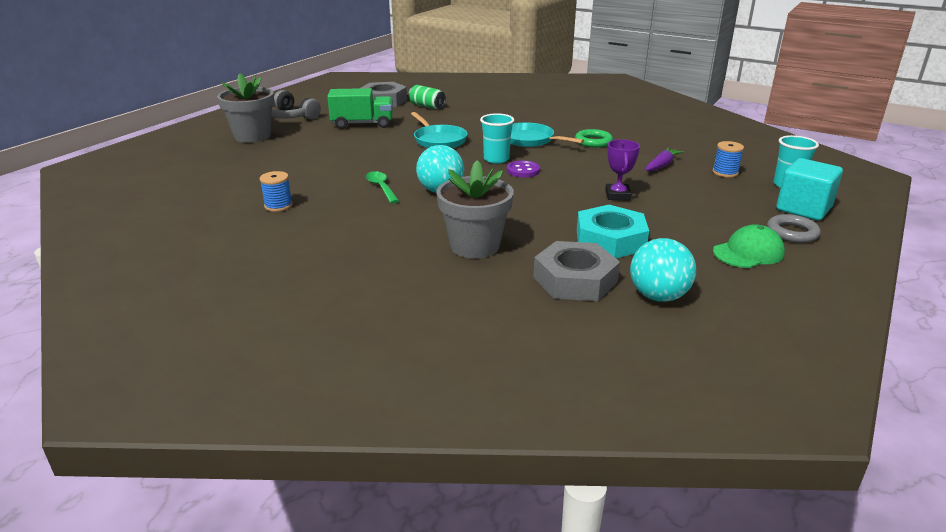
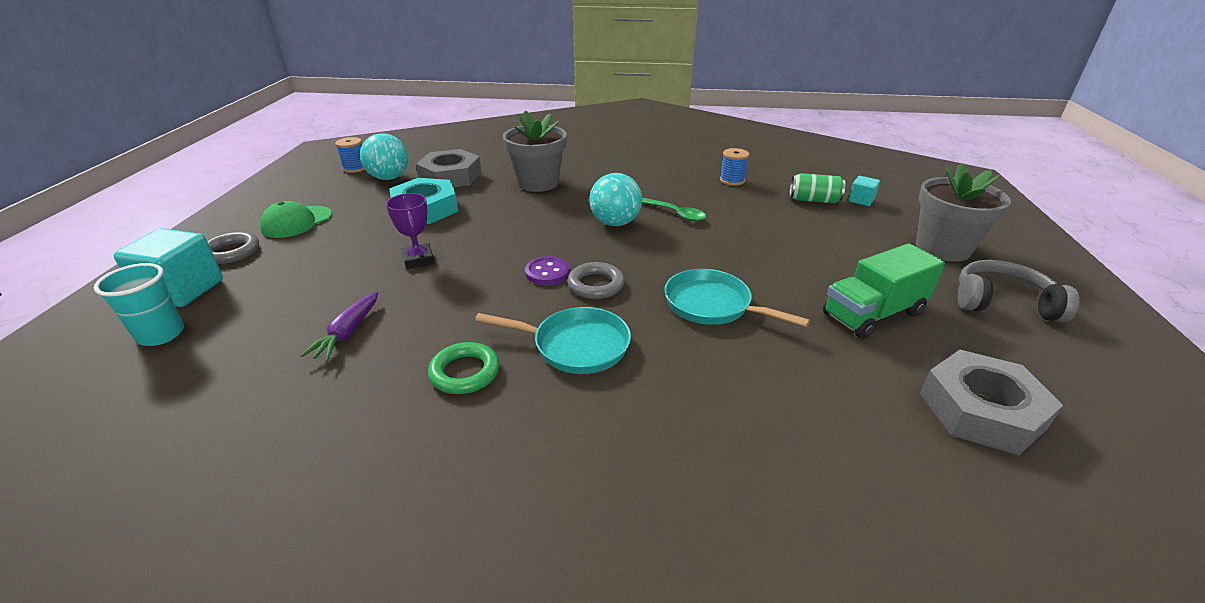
camera: 155 degrees right, 5 degrees up
green can [408,85,446,109] -> green can moved to [789,173,845,204]
turquoise cup [480,113,514,164] -> grey ring [567,262,625,299]
blue spool [713,141,744,177] -> blue spool moved to [335,137,365,173]
none -> turquoise cube [848,176,880,206]

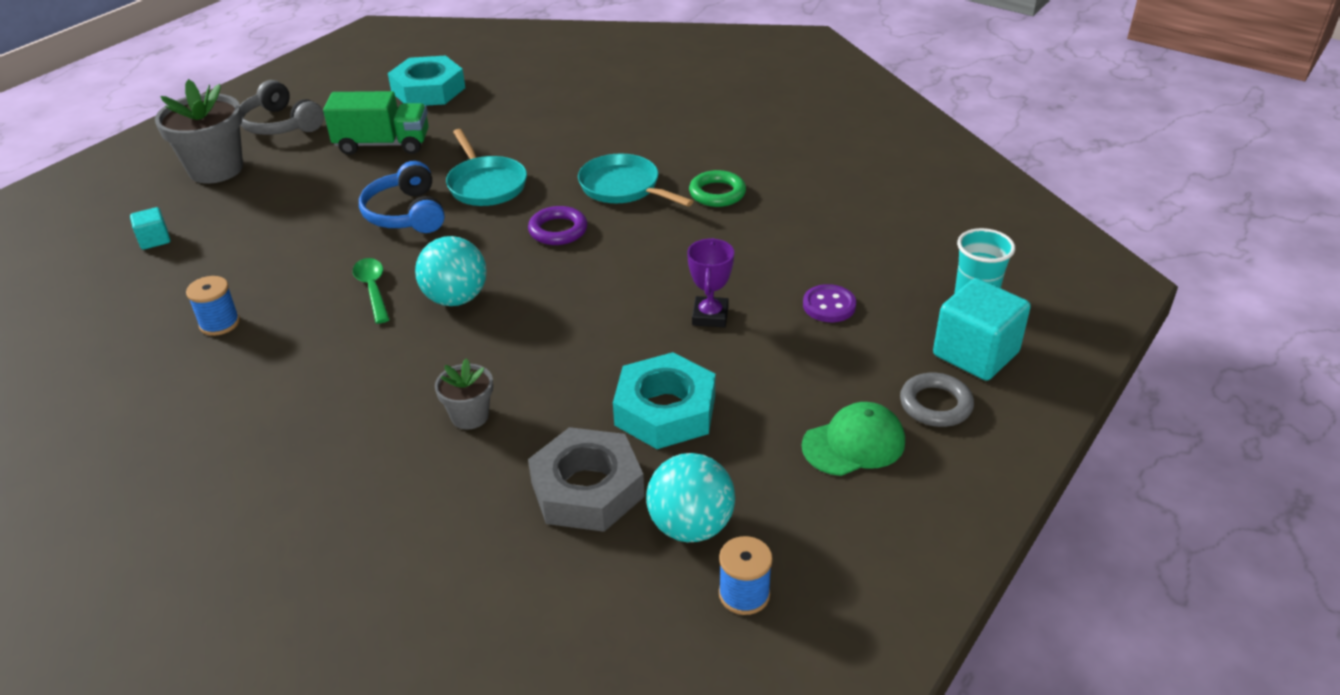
camera: 150 degrees left, 5 degrees up
purple carrot [300,292,378,361] -> none
grey flower pot [503,111,567,192] -> grey flower pot [435,358,493,430], size x0.54
purple button [525,256,570,285] -> purple button moved to [803,284,856,322]
grey ring [567,262,625,299] -> purple ring [528,206,588,245]
green can [789,173,845,204] -> none
grey nut [920,350,1063,455] -> turquoise nut [388,56,465,106]
none -> blue headphones [359,161,445,233]

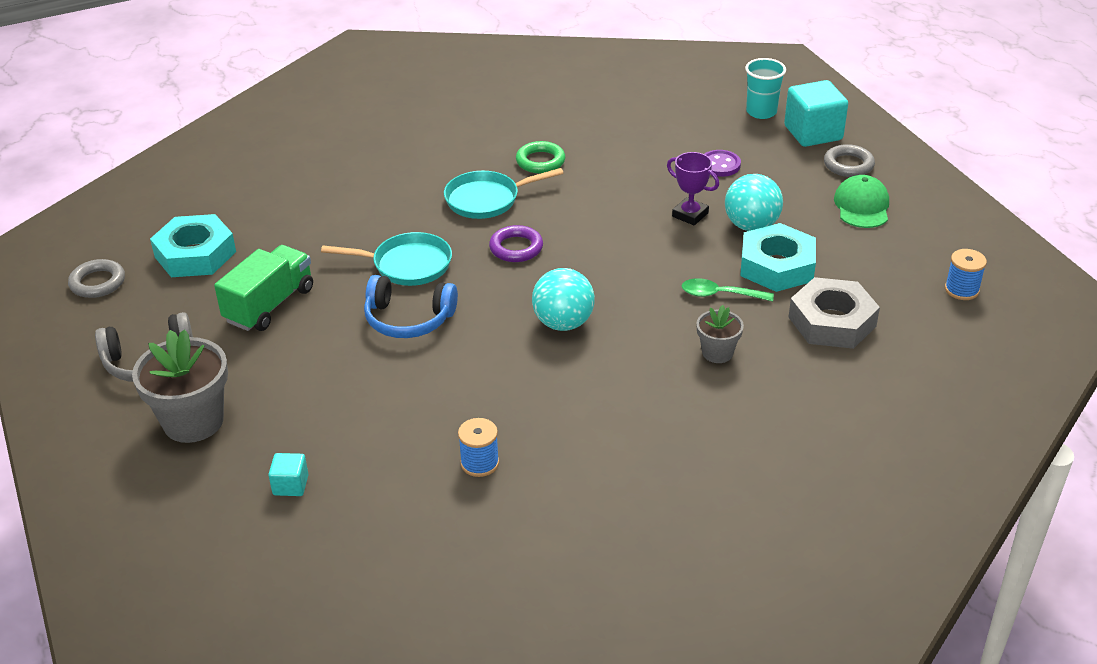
camera: 60 degrees left, 0 degrees up
green spoon [353,258,390,324] -> green spoon moved to [681,278,774,301]
turquoise ball [646,453,735,542] -> turquoise ball moved to [725,174,783,231]
none -> grey ring [68,259,125,298]

